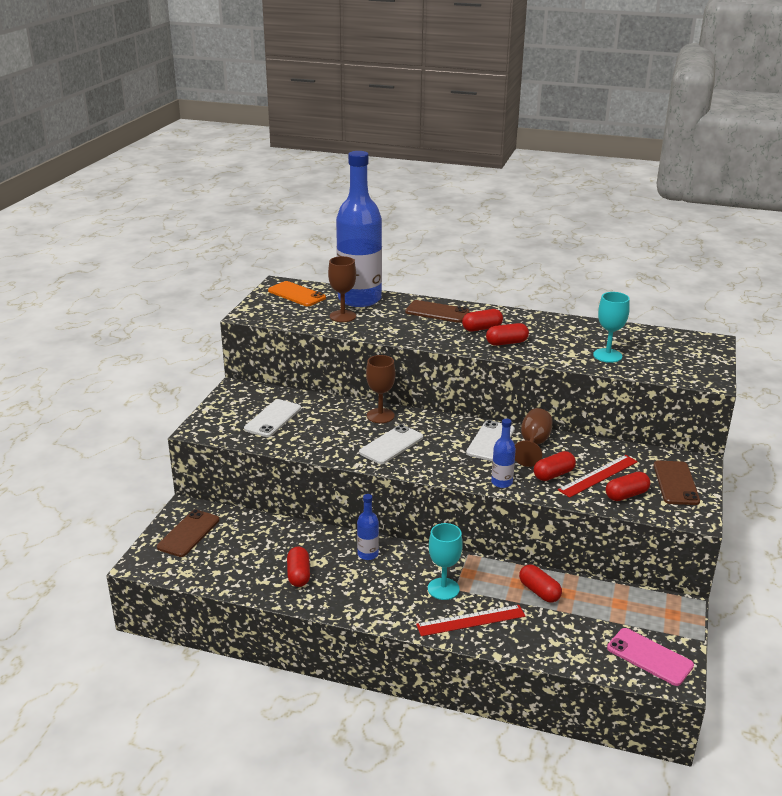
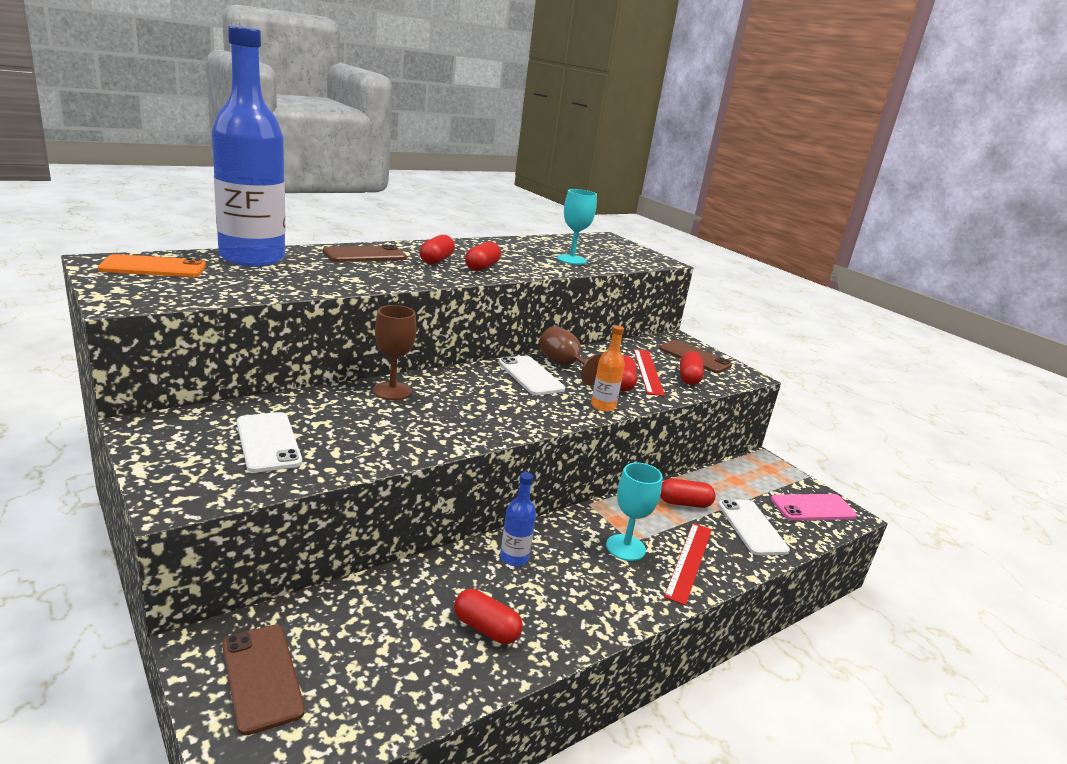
camera: 55 degrees left, 5 degrees down
brown goblet [328,256,356,322] -> none
white phone [359,425,423,464] -> white phone moved to [718,500,790,555]
blue bottle [491,419,516,488] -> orange bottle [591,325,625,412]

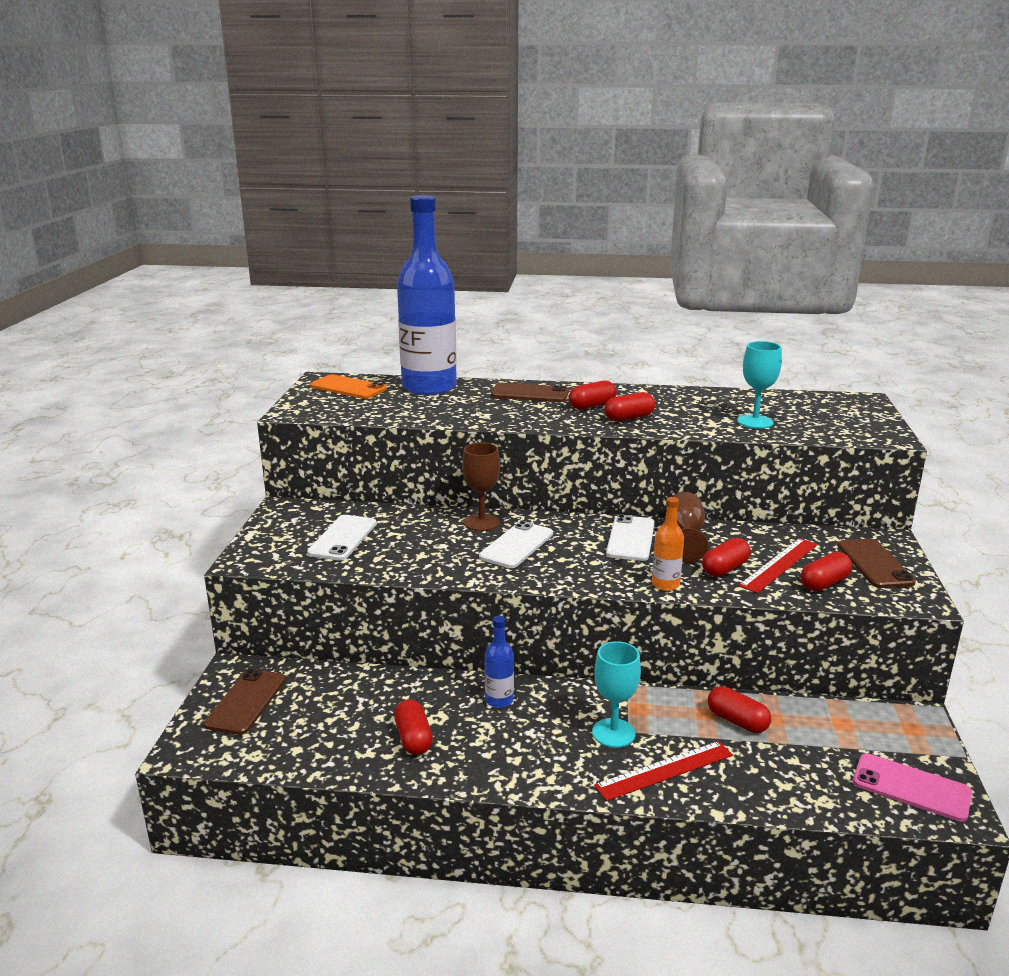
camera: 45 degrees right, 0 degrees up
white phone [718,500,790,555] -> white phone moved to [479,521,553,568]

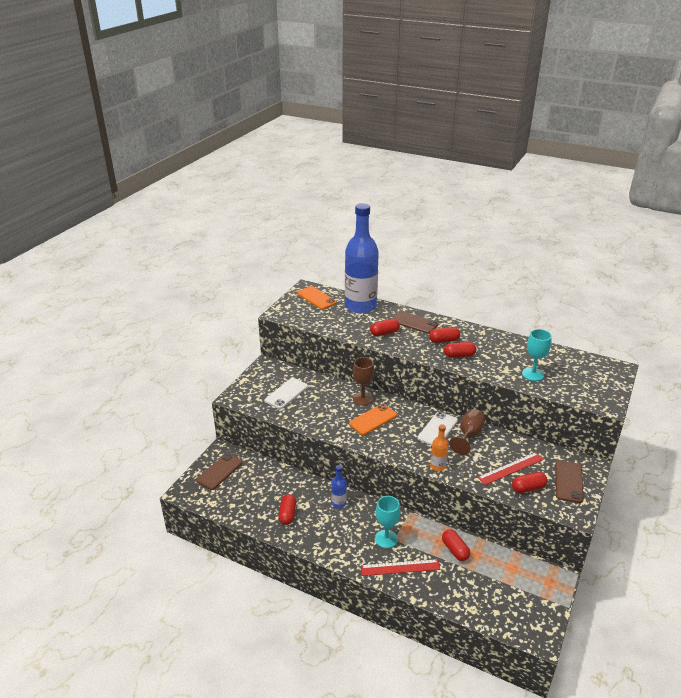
camera: 20 degrees right, 10 degrees up
white phone [479,521,553,568] -> orange phone [349,404,397,435]
red capsule [702,537,751,577] -> red capsule moved to [370,319,400,336]
pink phone [853,753,972,822] -> none

